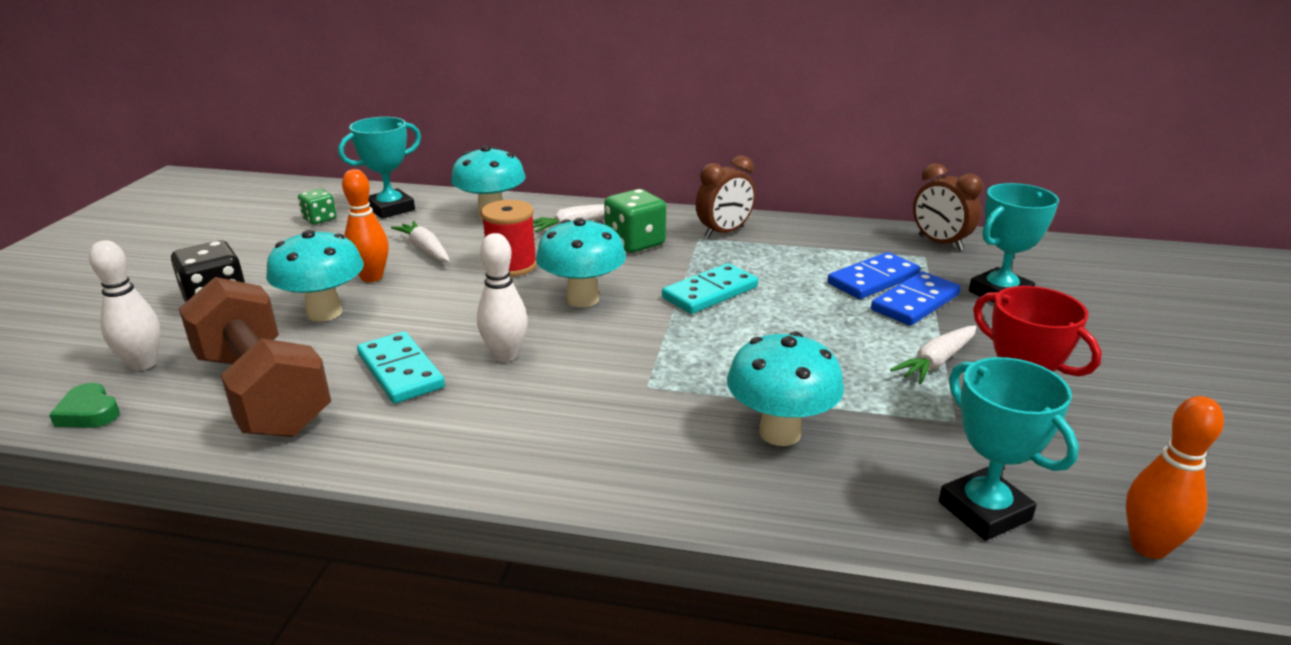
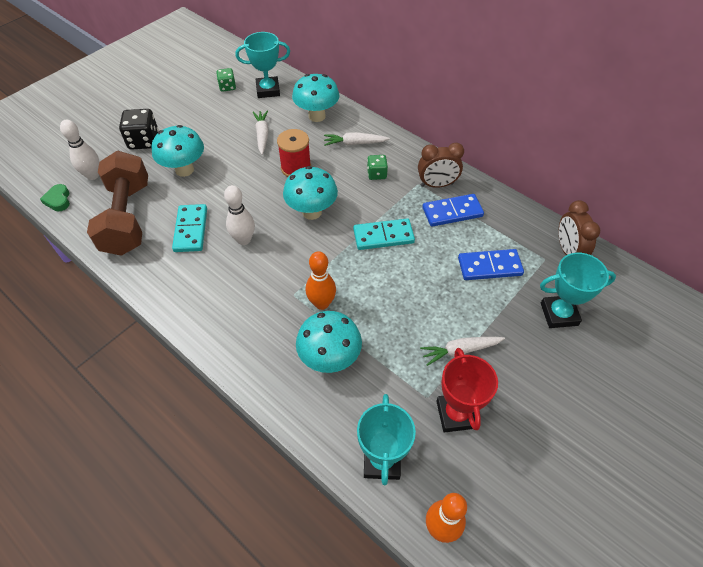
camera: 30 degrees right, 25 degrees up
orange bowling pin [342,169,389,282] -> orange bowling pin moved to [306,251,336,310]
green dice [604,189,666,253] -> green dice [367,155,388,180], size x0.60
blue domino [871,271,961,326] -> blue domino moved to [422,194,484,227]

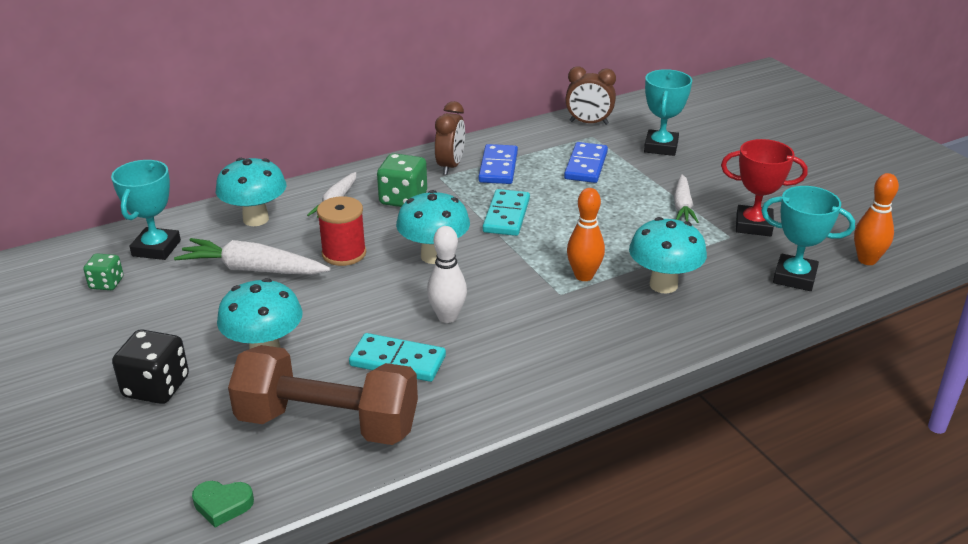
camera: 70 degrees left, 20 degrees down
white bowling pin [60,120,99,180] -> none
white carrot [253,110,269,155] -> white carrot [174,238,330,275], size x1.56
green dice [367,155,388,180] -> green dice [377,153,427,207], size x1.66

